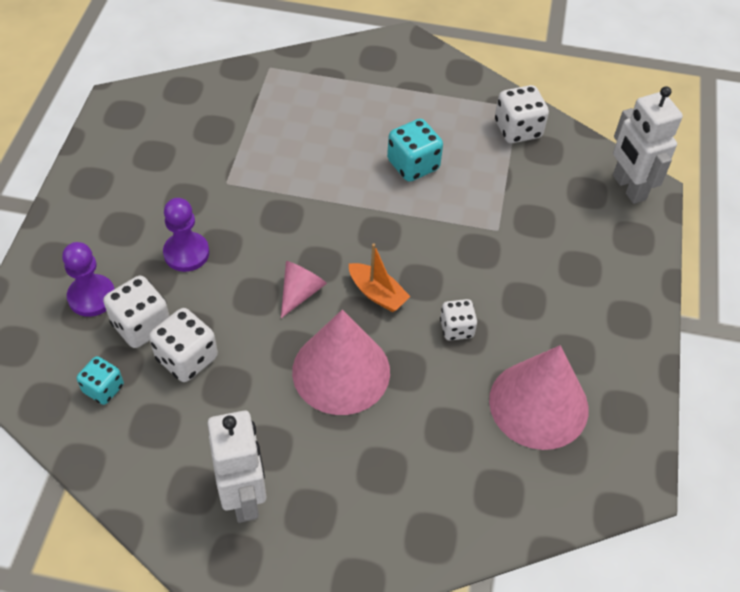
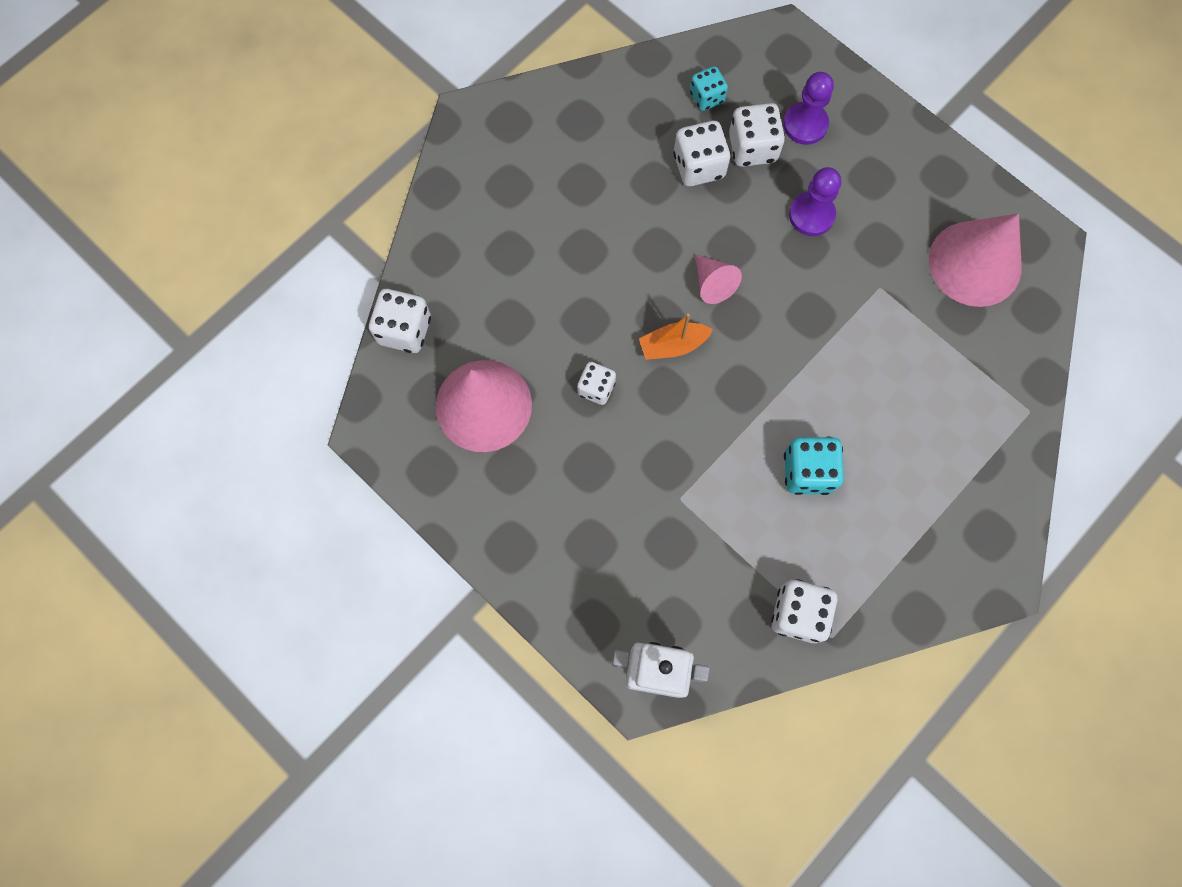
camera: 125 degrees right, 20 degrees up
white robot [207,411,266,523] -> none
pink cone [292,310,390,415] -> pink cone moved to [929,213,1022,307]
none -> white dice [369,289,431,353]

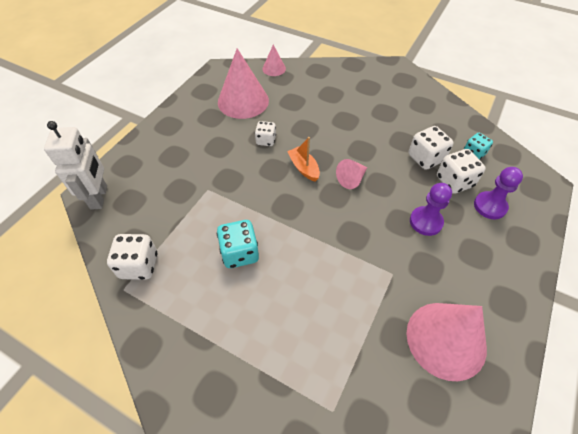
camera: 75 degrees right, 20 degrees down
white dice [369,289,431,353] -> pink cone [262,45,286,76]

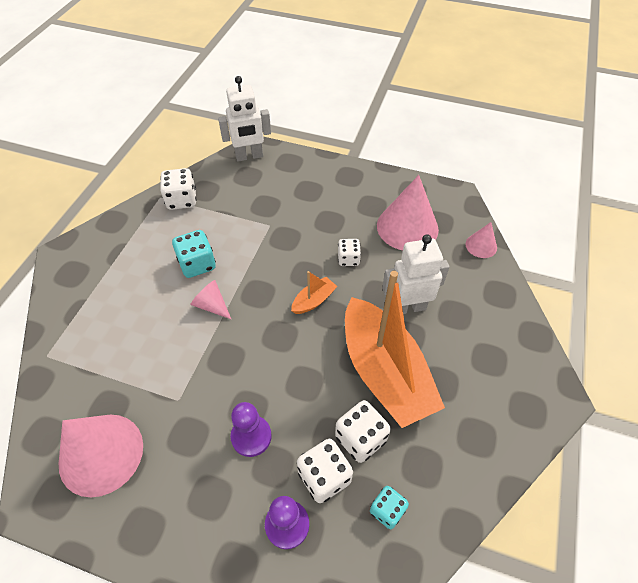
camera: 80 degrees right, 0 degrees up
pink cone [336,159,367,189] -> pink cone moved to [190,280,231,319]
none -> orange boat [345,271,445,428]
none -> white robot [382,234,450,314]

